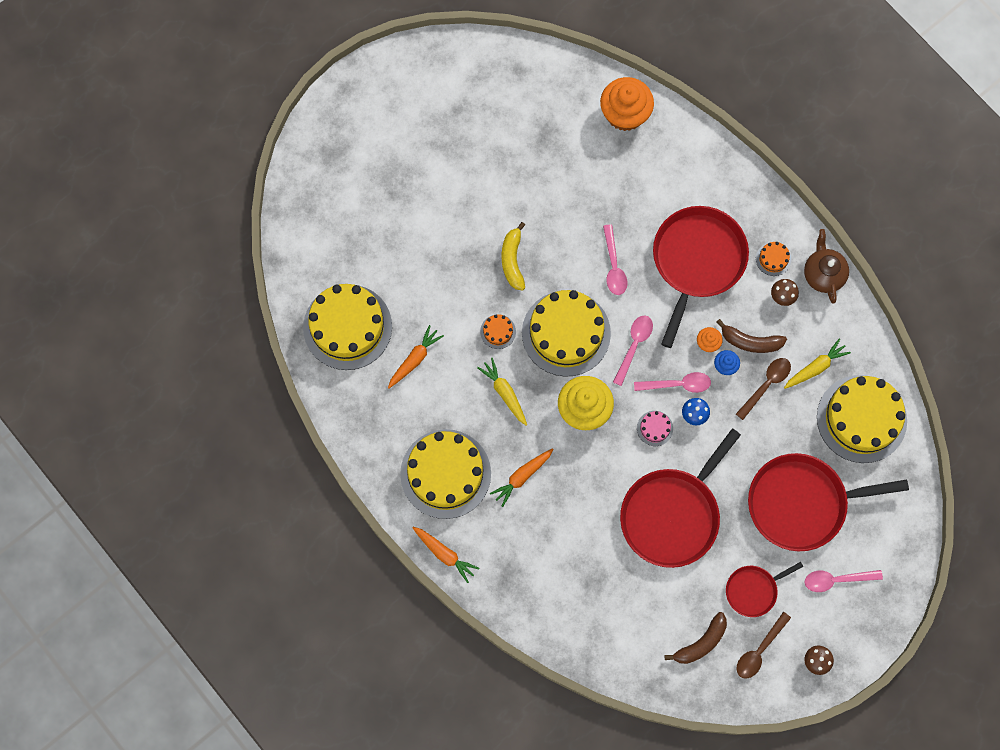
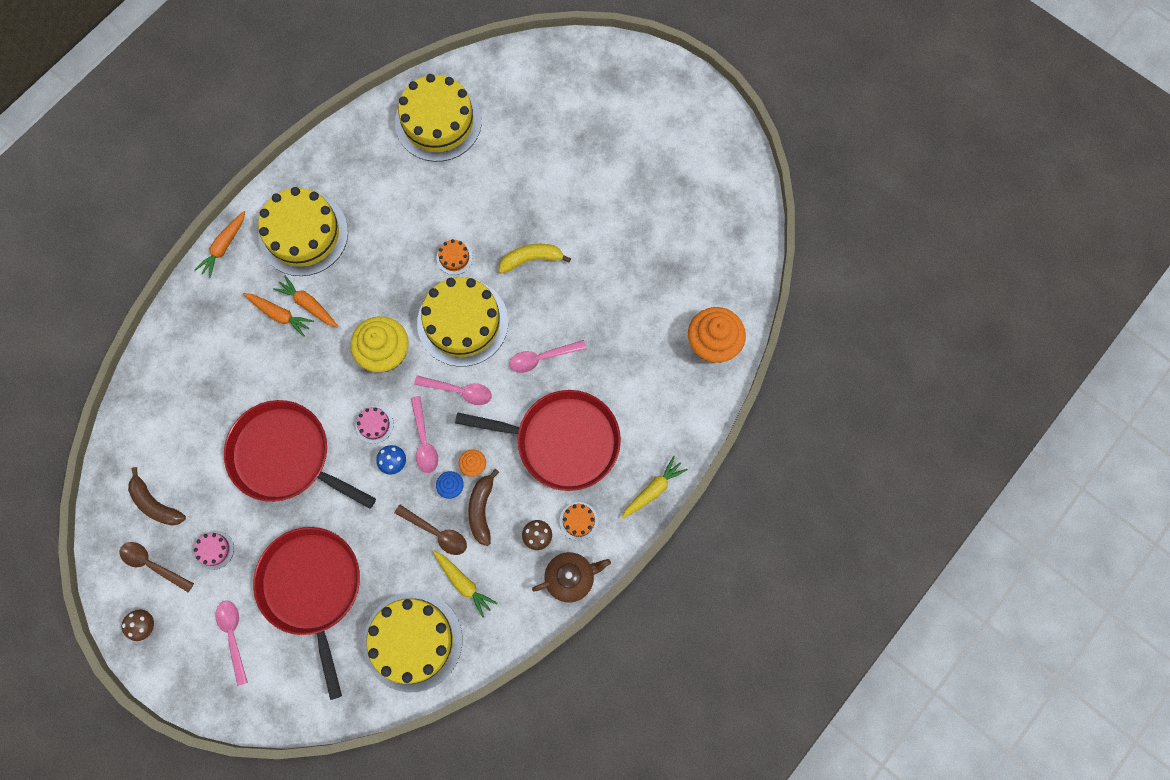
camera: 80 degrees right, 0 degrees up
orange carrot [388,325,444,388] -> orange carrot moved to [243,293,314,337]
yellow carrot [477,358,527,425] -> yellow carrot moved to [621,456,688,519]
red pan [726,562,803,617] -> pink cake [194,531,234,570]

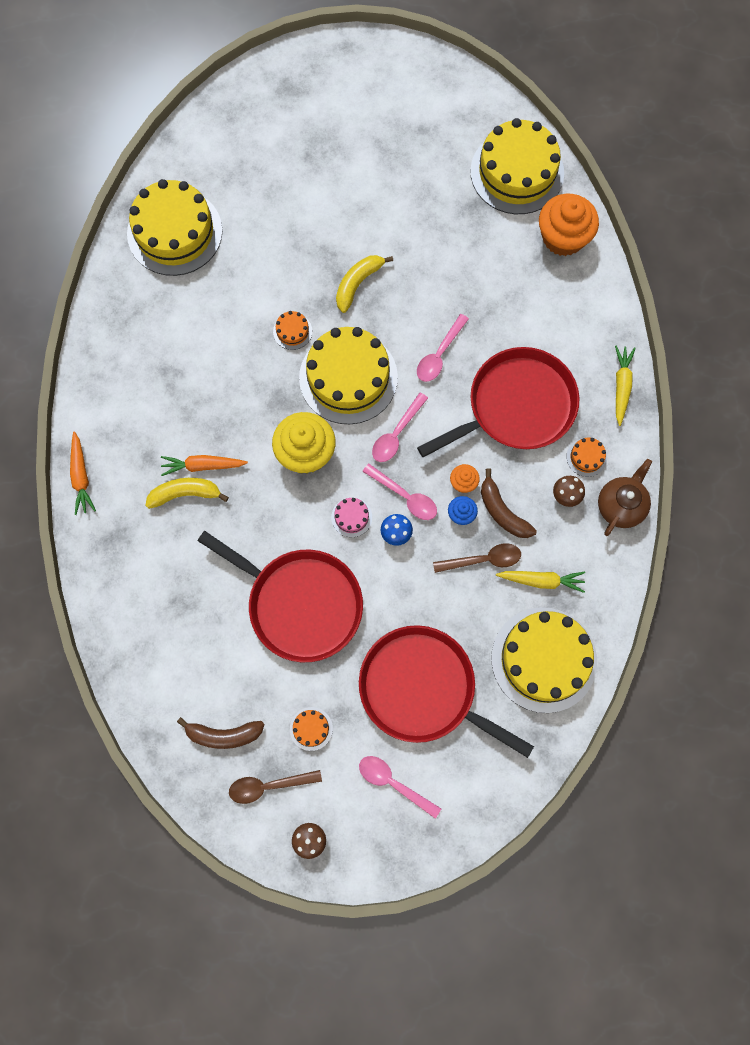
camera: 40 degrees left, 0 degrees up
pink cake [194,531,234,570] -> orange cake [290,707,333,751]
red pan [224,400,376,509] -> red pan turned 135 degrees counterclockwise [198,531,363,662]
orange carrot [243,293,314,337] -> yellow banana [145,478,229,509]
yellow cake [258,187,348,276] -> yellow cake moved to [470,118,564,214]
pink spoon [414,375,492,405] -> pink spoon turned 150 degrees clockwise [372,393,428,462]

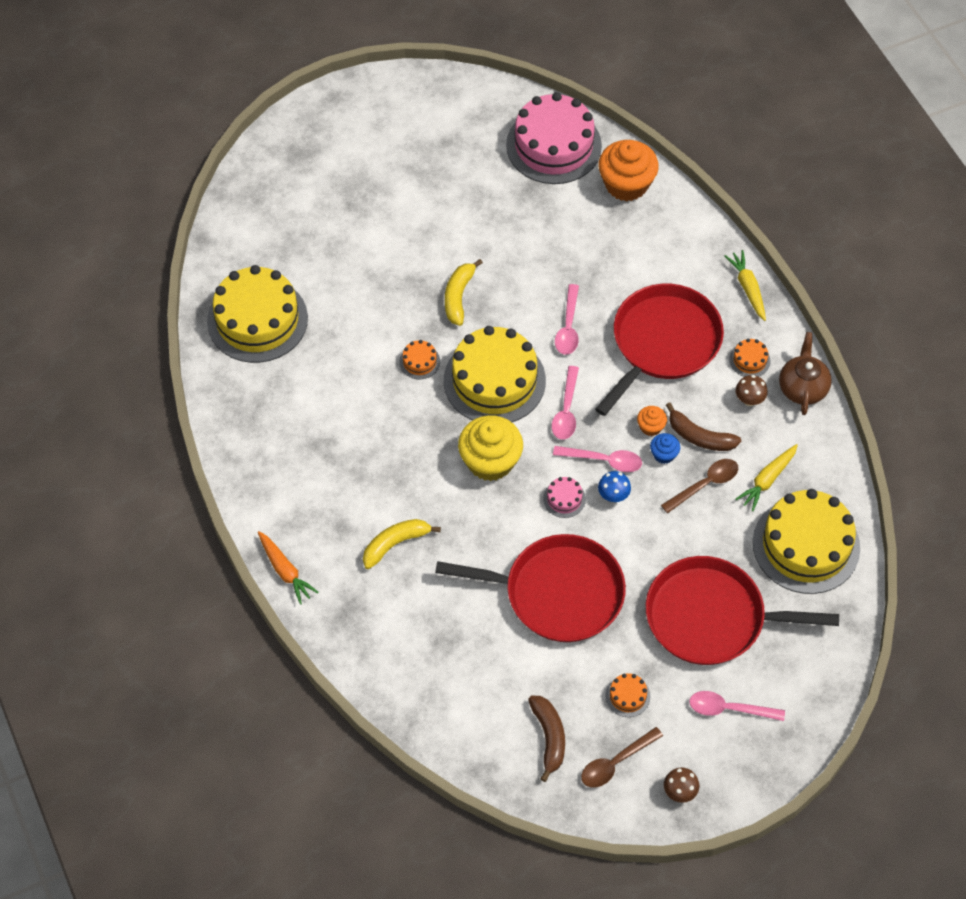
camera: 25 degrees left, 15 degrees down
orange carrot [161,455,248,476] -> none
brown banana [177,717,265,749] -> brown banana turned 75 degrees counterclockwise [528,696,565,782]
yellow cake [470,118,564,214] -> pink cake [506,92,602,184]
yellow carrot [496,571,585,593] -> yellow carrot turned 150 degrees clockwise [735,444,798,511]

